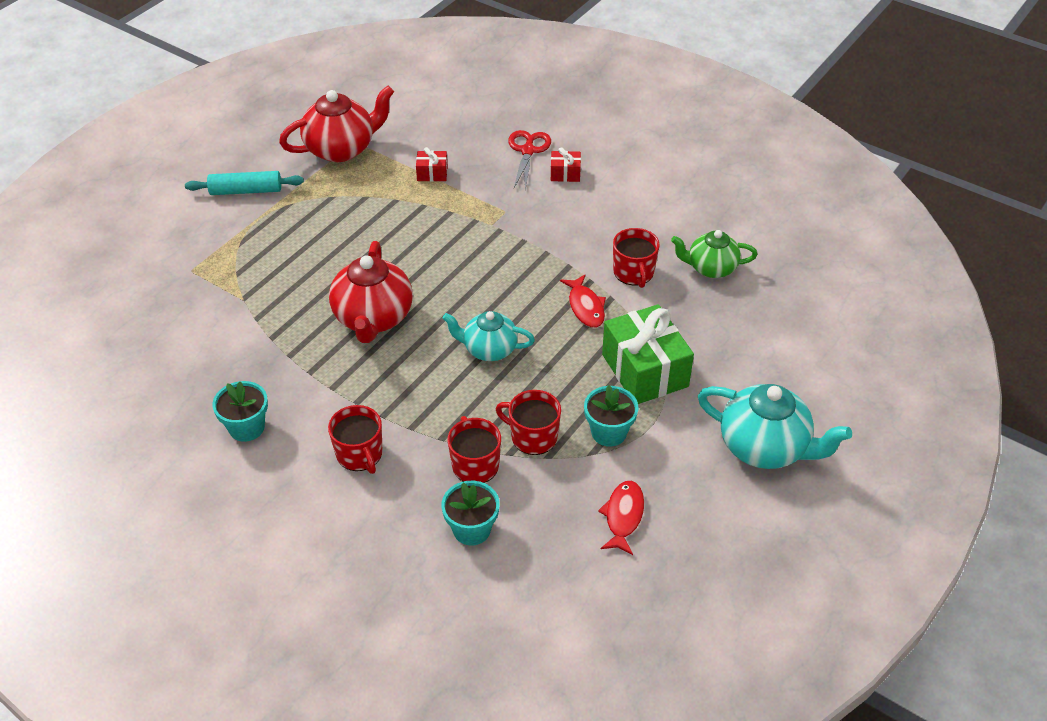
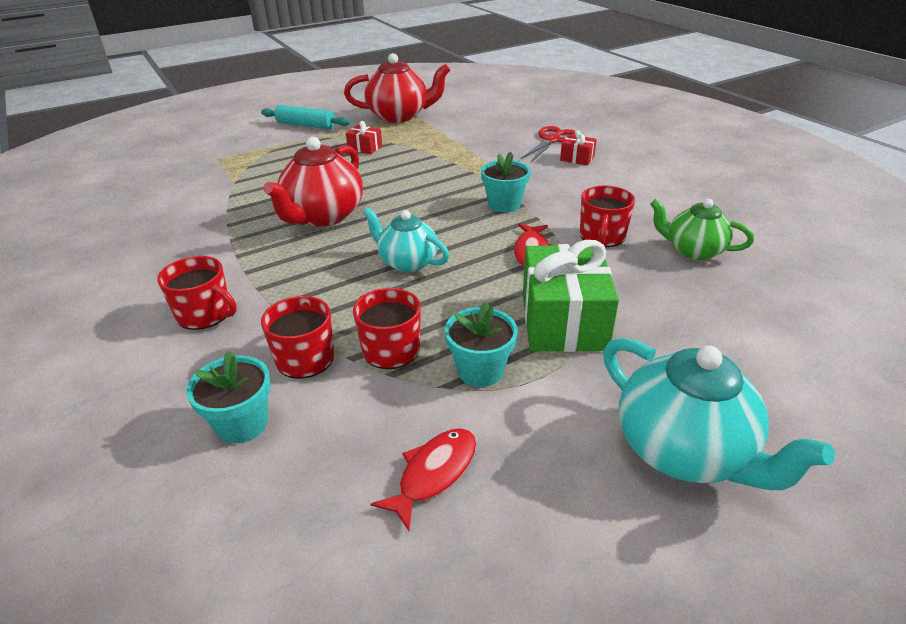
camera: 25 degrees right, 10 degrees down
turquoise flower pot [213,381,268,442] -> turquoise flower pot moved to [481,152,531,213]
red mug [328,405,382,474] -> red mug turned 60 degrees counterclockwise [157,256,237,330]
red gift [416,147,448,181] -> red gift moved to [346,121,382,154]

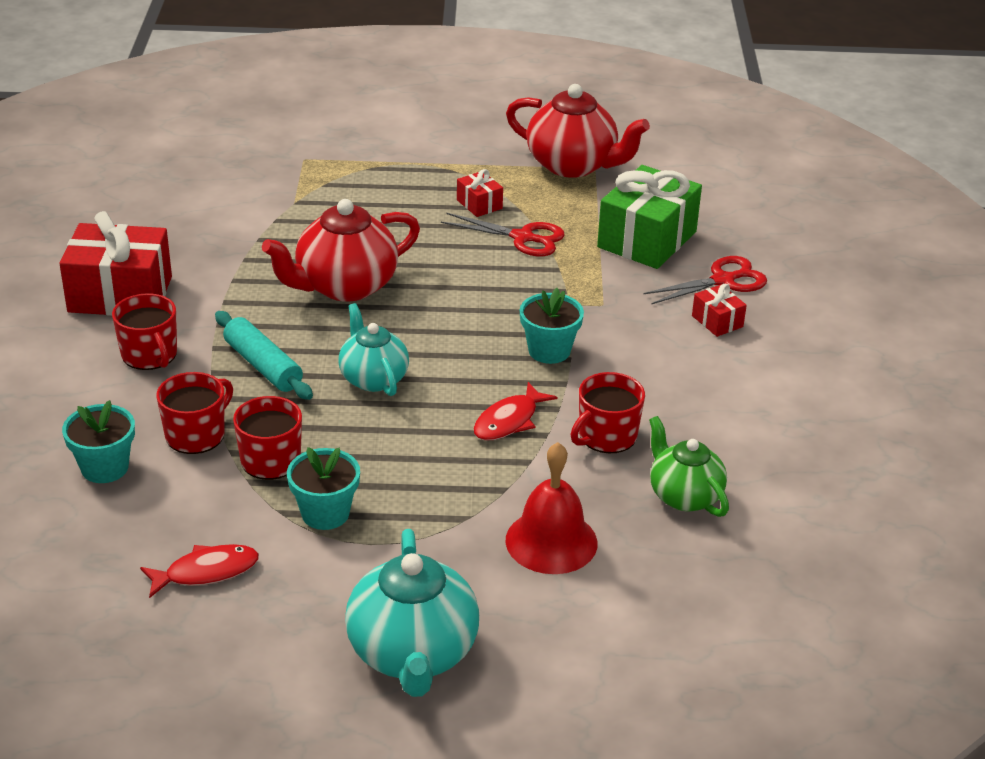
camera: 30 degrees right, 0 degrees up
turquoise rolling pin [261,105,350,129] -> turquoise rolling pin moved to [215,311,313,400]
green gift [523,240,619,352] -> green gift moved to [597,165,702,269]
none -> red gift [59,211,172,316]
none -> red scissors [441,213,565,256]
none -> red bell [505,442,597,574]

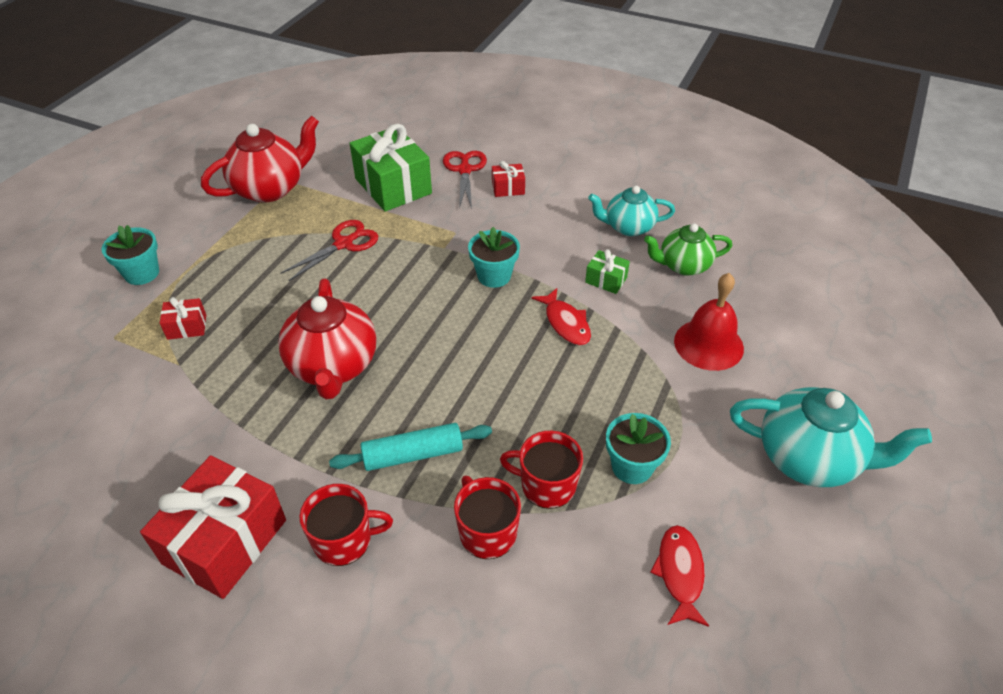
camera: 65 degrees left, 10 degrees up
turquoise flower pot [62,400,135,483] -> turquoise flower pot moved to [101,225,159,285]
turquoise teapot [339,303,409,396] -> turquoise teapot moved to [588,186,675,236]
red gift [457,169,503,217] -> red gift moved to [160,297,206,340]
red mug [570,372,645,453] -> green gift [585,249,630,294]

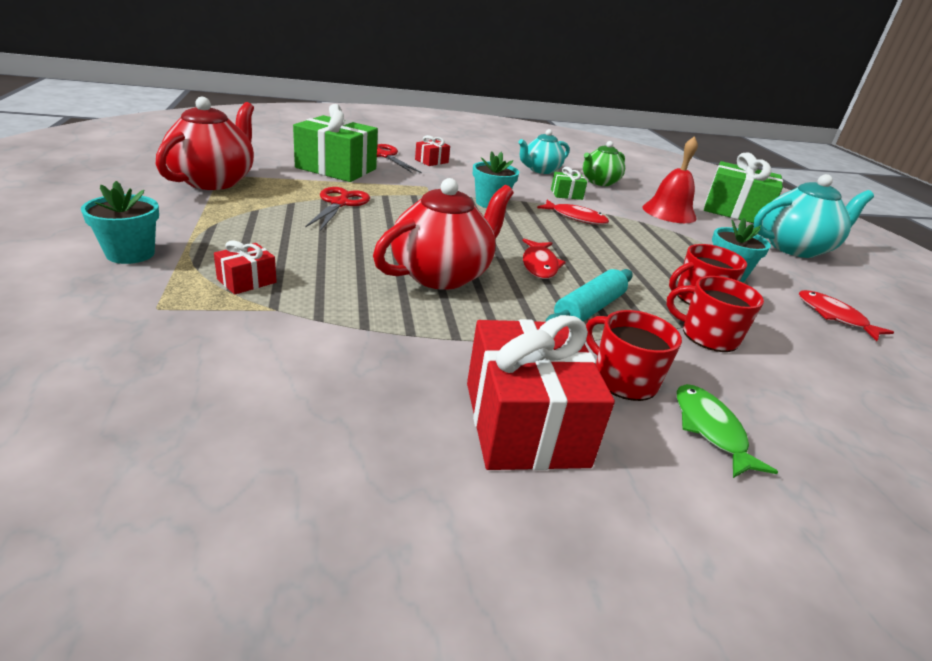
camera: 40 degrees left, 15 degrees down
red teapot [278,279,376,399] -> red teapot turned 90 degrees counterclockwise [373,178,514,290]
red mug [299,484,393,566] -> red mug turned 90 degrees counterclockwise [586,310,682,401]
none -> red fish [523,239,566,279]
none -> green fish [676,384,778,478]
none -> green gift [704,153,783,223]

